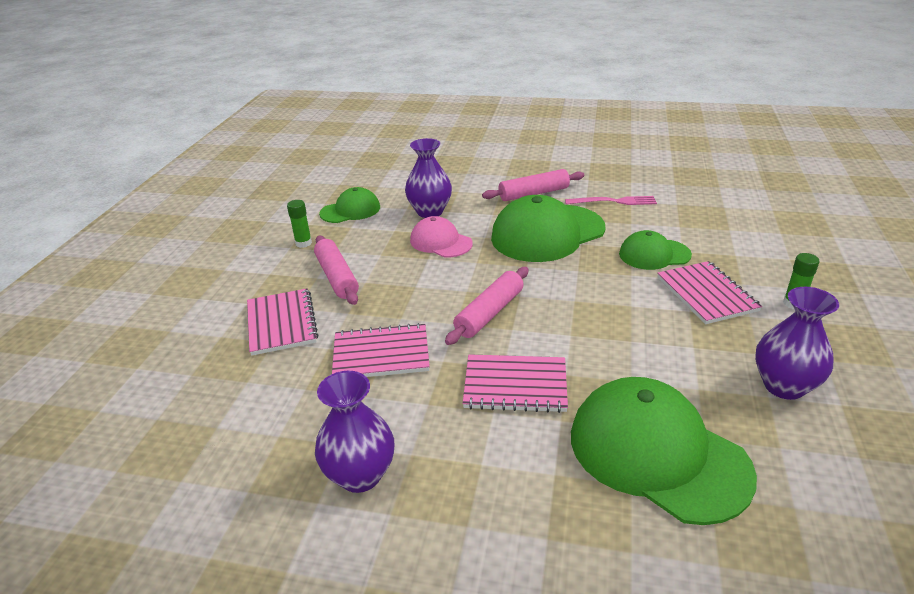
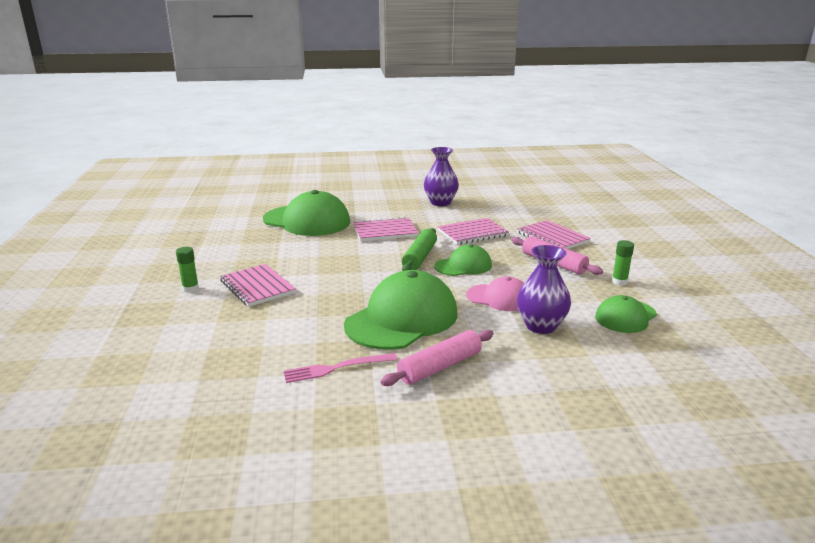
camera: 160 degrees right, 10 degrees down
pink rolling pin [445,267,529,345] -> green rolling pin [402,228,437,271]
green cap [619,230,692,270] -> green cap moved to [434,244,492,276]
purple vase [755,287,839,400] -> none

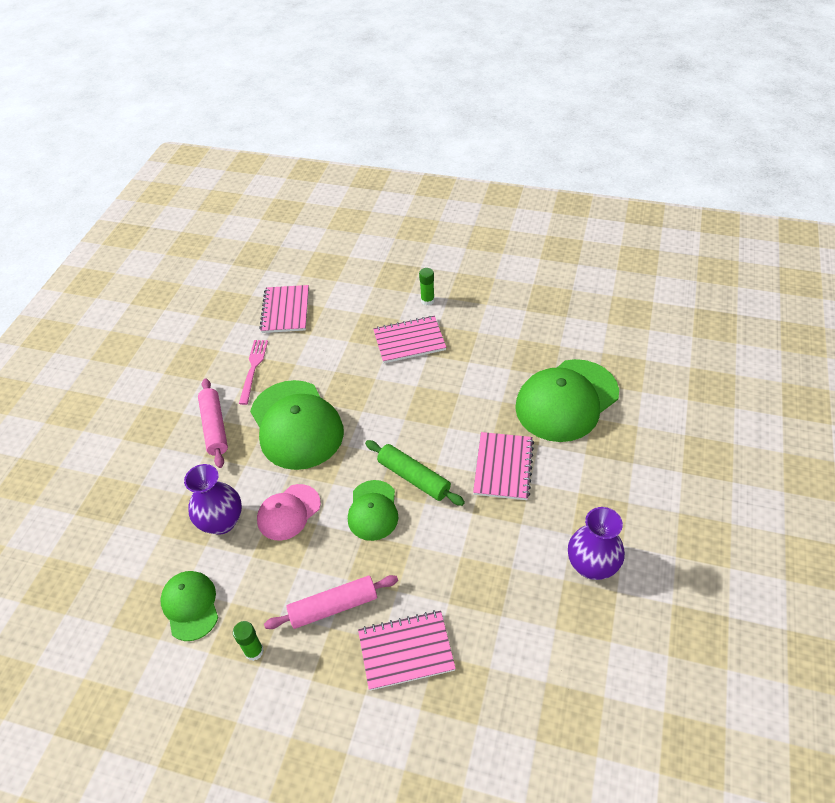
camera: 115 degrees right, 25 degrees up
pink notebook [437,218,509,245] -> pink notebook moved to [259,285,309,333]

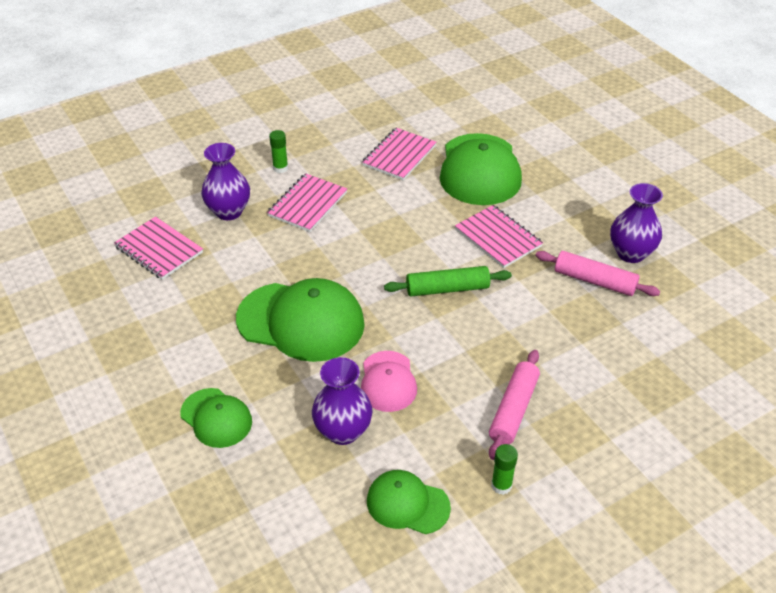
camera: 50 degrees left, 5 degrees down
pink rolling pin [198,378,228,468] -> pink rolling pin moved to [535,251,660,296]
pink fork [239,340,268,405] -> none
green cap [348,480,399,541] -> green cap moved to [180,388,252,448]
pink notebook [358,610,456,691] -> pink notebook moved to [362,128,437,180]
none -> purple vase [201,143,250,220]

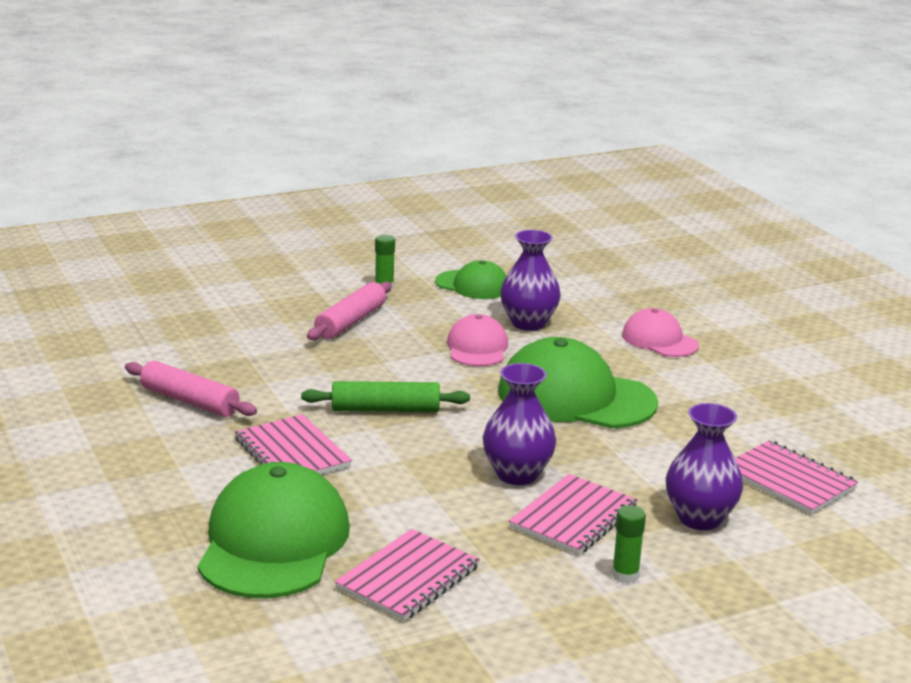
camera: 175 degrees left, 20 degrees down
green cap [180,388,252,448] -> pink cap [622,308,699,357]
purple vase [610,183,663,263] -> purple vase moved to [483,363,556,485]

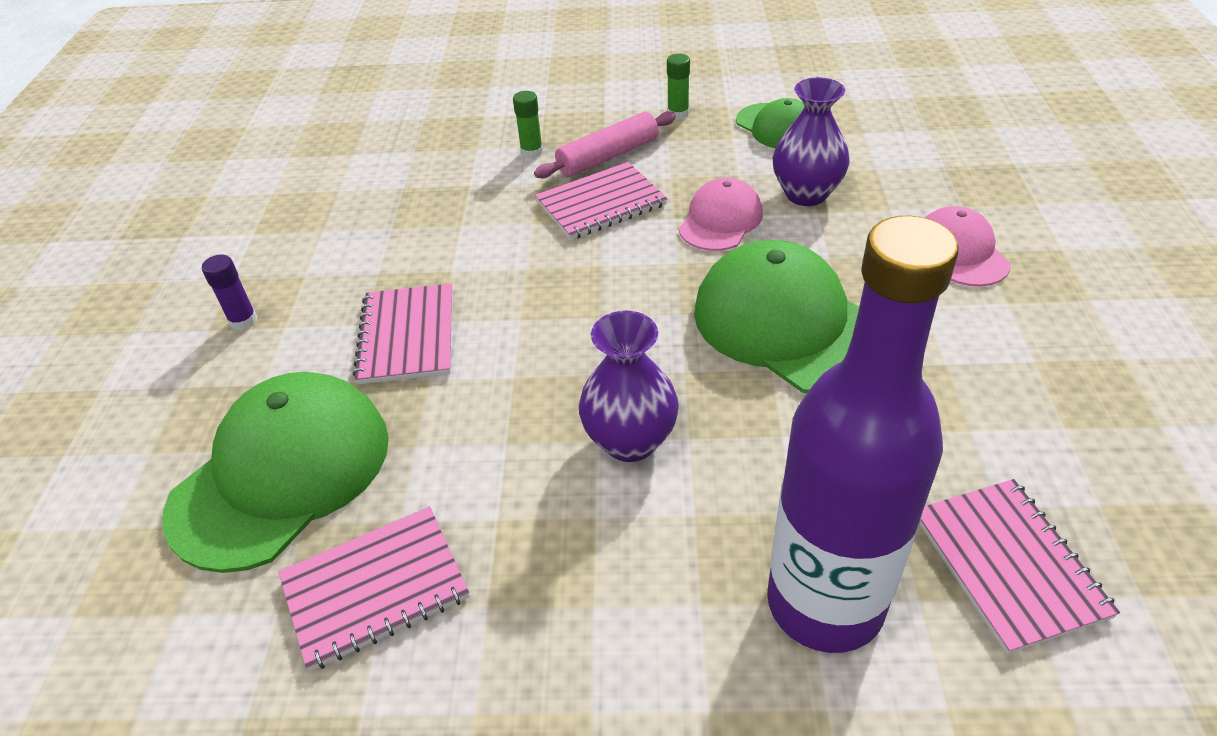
camera: 30 degrees right, 20 degrees up
pink rolling pin [125,361,257,417] -> none
green rolling pin [301,381,470,412] -> none
pink notebook [509,474,638,555] -> pink notebook moved to [535,162,667,240]
green glue stick [612,505,646,584] -> green glue stick moved to [513,91,543,159]
purple vase [666,403,743,530] -> purple bottle [767,216,958,653]
none -> purple glue stick [202,255,257,331]

